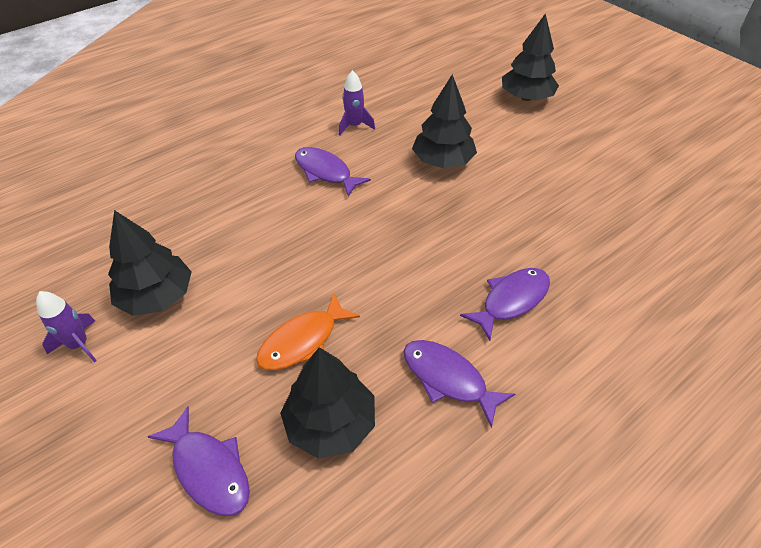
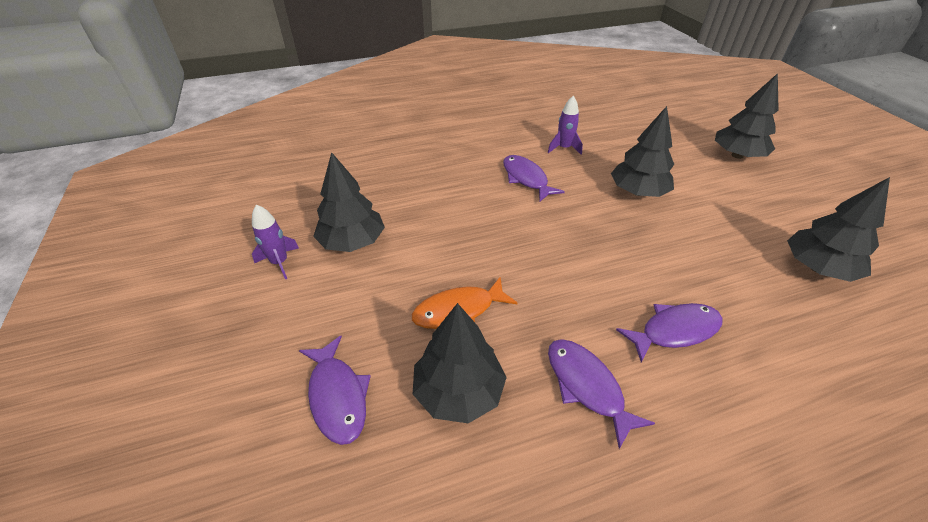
camera: 20 degrees right, 5 degrees down
none -> black tree [787,177,890,282]

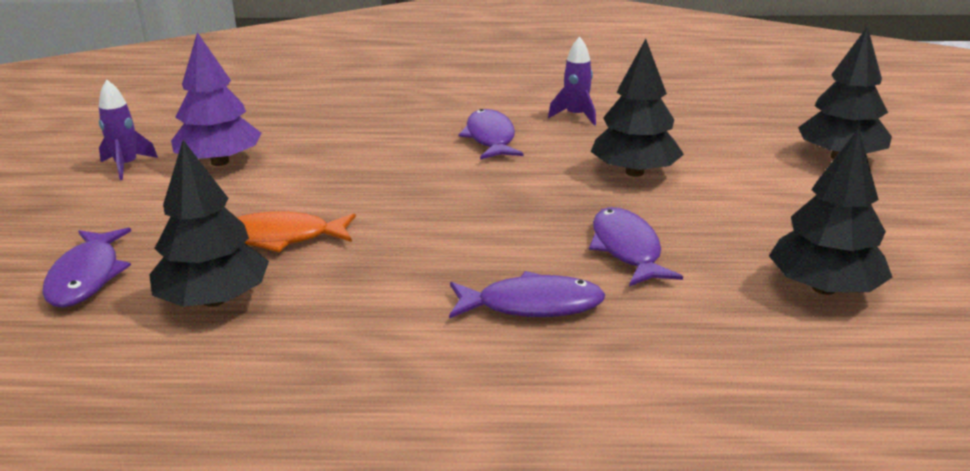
camera: 20 degrees right, 15 degrees down
black tree [313,152,385,252] -> purple tree [171,32,261,166]
purple fish [548,339,655,449] -> purple fish moved to [589,207,683,286]

